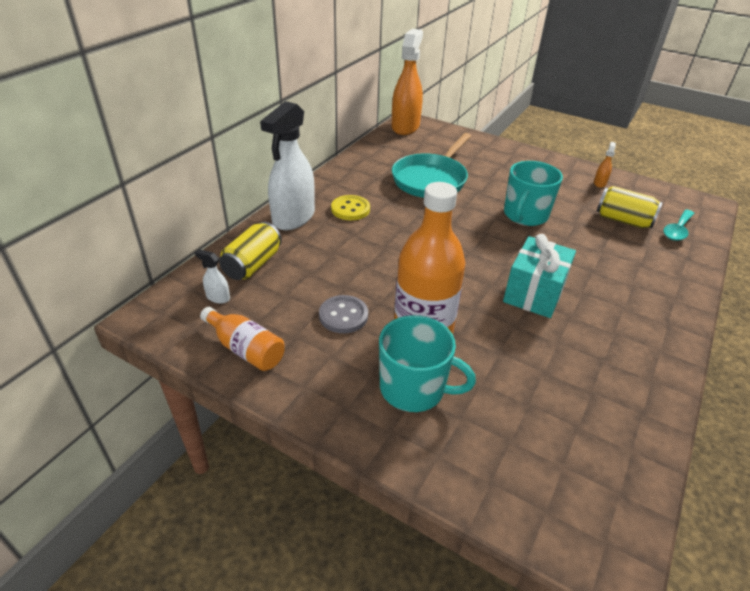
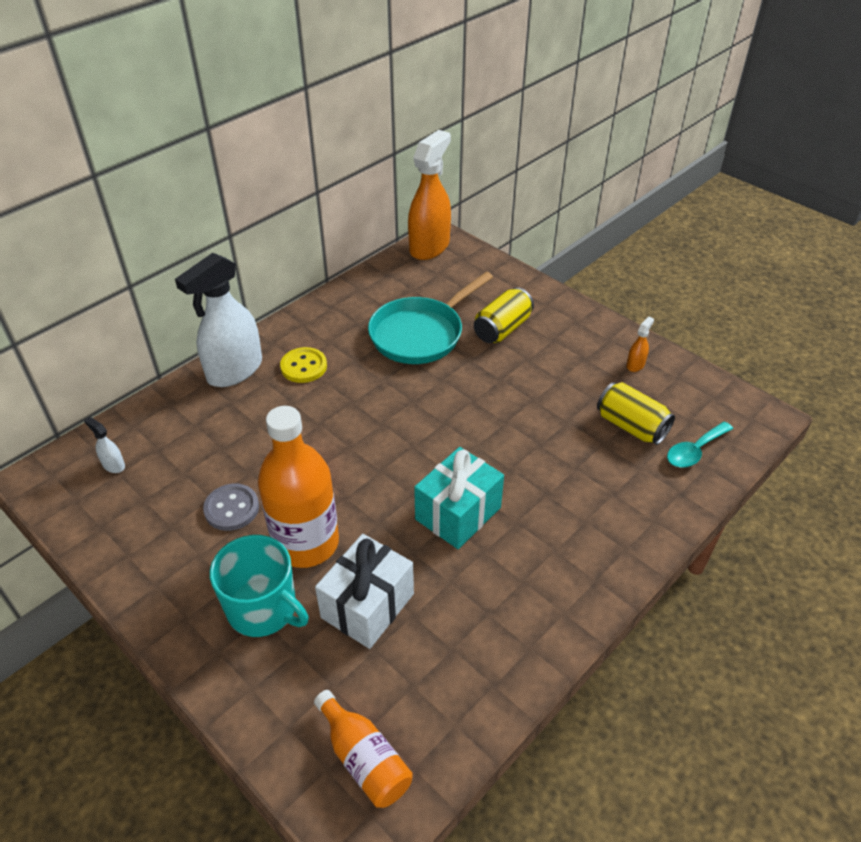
camera: 15 degrees right, 5 degrees up
orange bottle [200,307,285,371] -> orange bottle moved to [314,690,413,808]
yellow can [219,222,282,280] -> yellow can moved to [474,287,534,343]
turquoise mug [504,161,563,226] -> none
none -> white gift [315,534,414,649]

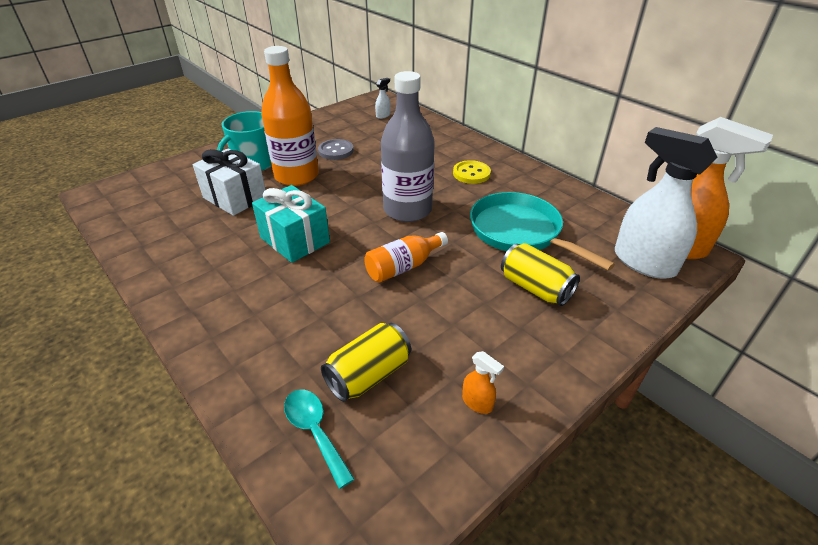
camera: 95 degrees right, 5 degrees down
white spray bottle [175,253,262,387] -> white spray bottle moved to [615,127,717,279]
orange bottle [314,690,413,808] -> orange bottle moved to [364,232,448,282]
none -> grey bottle [381,71,435,222]

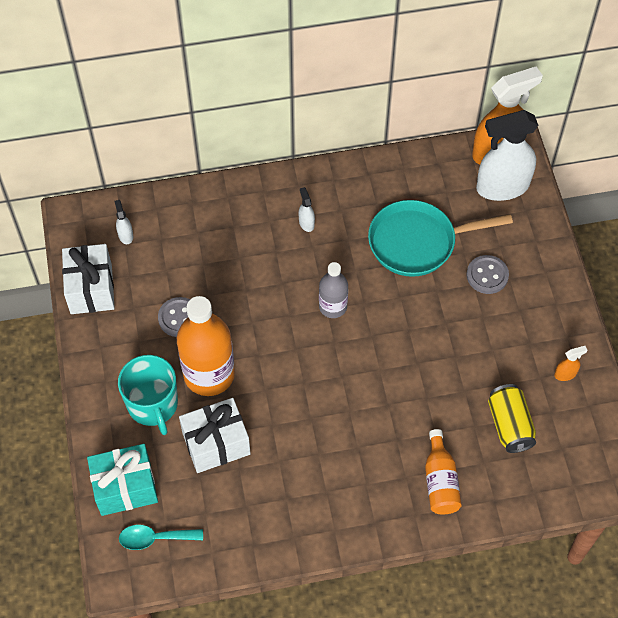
camera: 60 degrees left, 20 degrees up
turquoise gift [252,185,330,263] -> turquoise gift moved to [87,444,158,516]
turquoise spoon [284,389,355,489] -> turquoise spoon moved to [119,525,203,550]
orange bottle [364,232,448,282] -> orange bottle moved to [425,429,462,514]
grey bottle [381,71,435,222] -> grey bottle [319,262,348,318], size x0.57
yellow button [453,160,491,184] -> white spray bottle [299,187,315,232]
yellow can [501,243,580,306] -> grey button [466,255,509,294]
none -> white gift [62,244,115,314]

